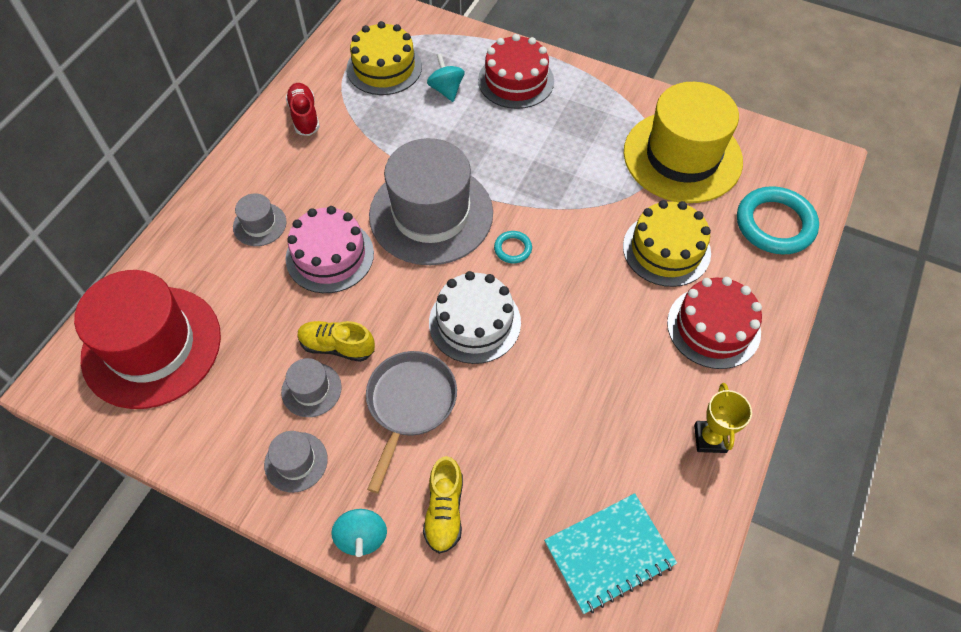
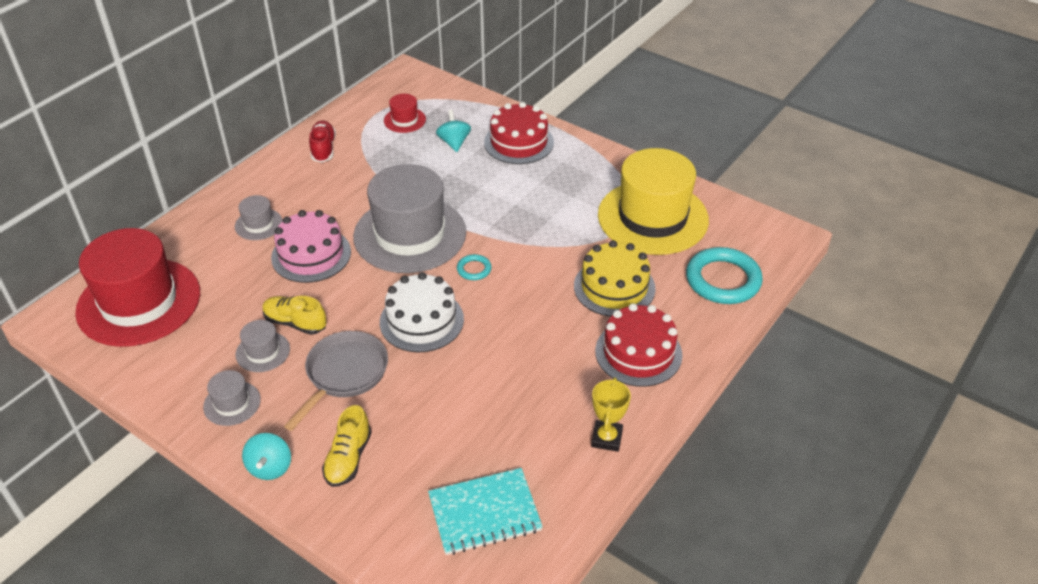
camera: 10 degrees right, 15 degrees down
yellow cake [347,21,422,95] -> red hat [384,94,426,133]

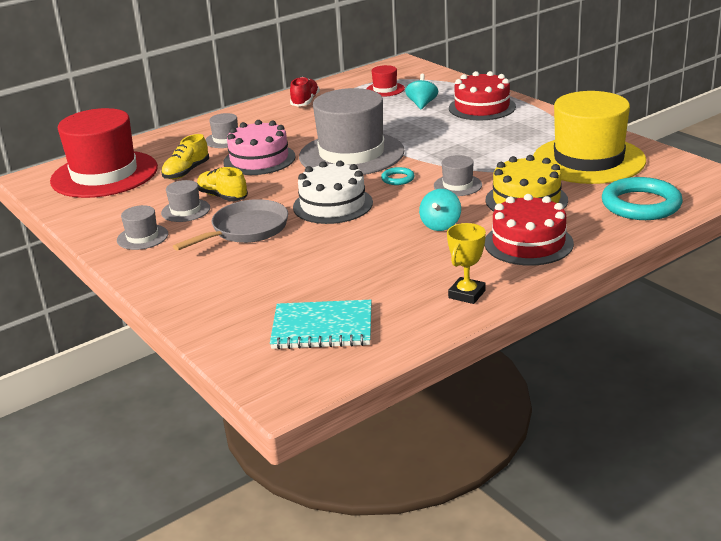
camera: 20 degrees right, 15 degrees down
turquoise spinning top [242,433,291,480] -> turquoise spinning top moved to [419,189,461,231]
yellow shoe [322,405,372,487] -> yellow shoe moved to [161,134,209,179]
none -> grey hat [434,155,482,196]

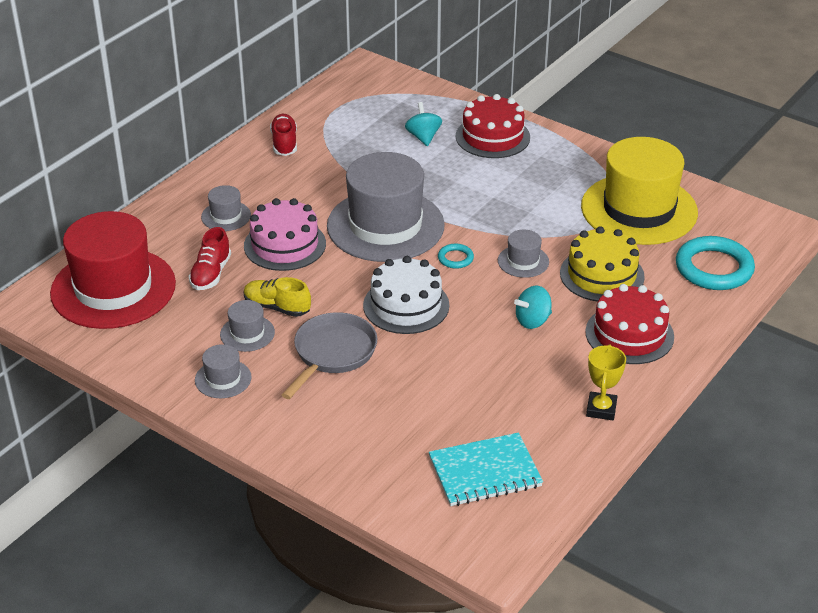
camera: 20 degrees left, 10 degrees up
yellow shoe [161,134,209,179] -> red shoe [189,227,231,290]
red hat [366,65,405,97] -> none
turquoise spinning top [419,189,461,231] -> turquoise spinning top turned 60 degrees clockwise [514,286,552,329]

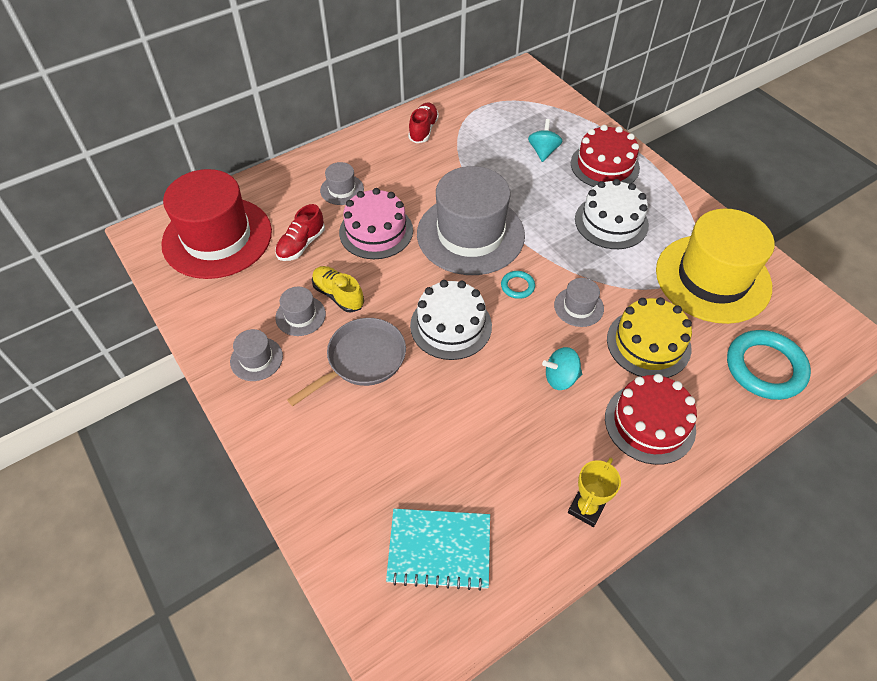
camera: 20 degrees right, 15 degrees up
none -> white cake [575,179,649,249]

